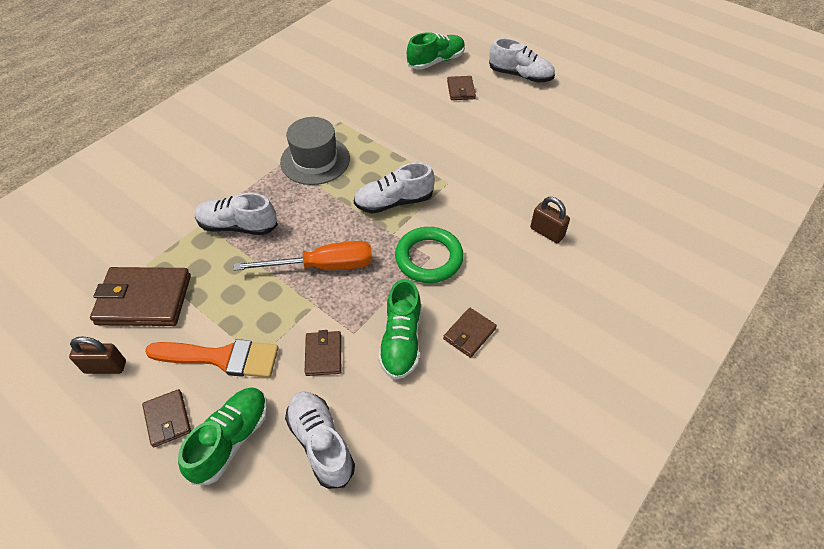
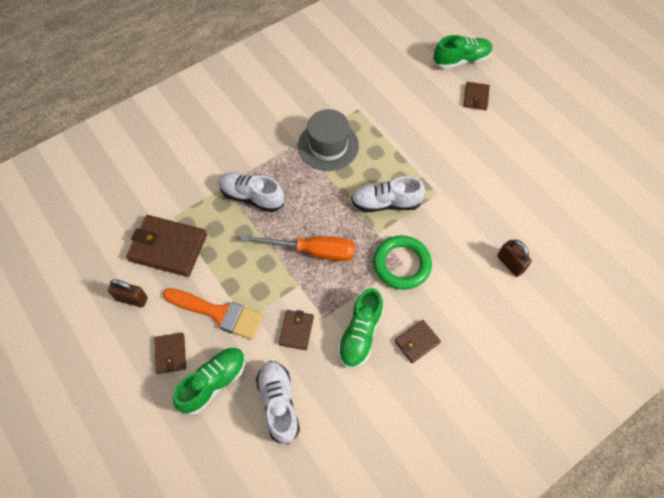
camera: 15 degrees right, 10 degrees up
white shoe [489,38,555,82] -> none

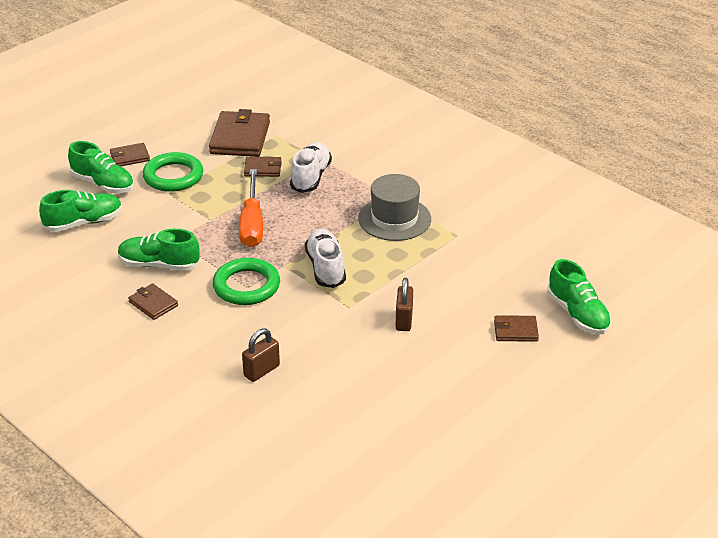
camera: 80 degrees right, 25 degrees down
brown padlock [108,279,148,307] -> brown padlock moved to [396,278,413,331]
orange brush [163,288,263,340] -> green ring [143,152,203,192]
white shoe [256,361,300,444] -> green shoe [39,190,122,232]
brown wallet [279,310,314,350] -> brown wallet moved to [244,157,282,177]

